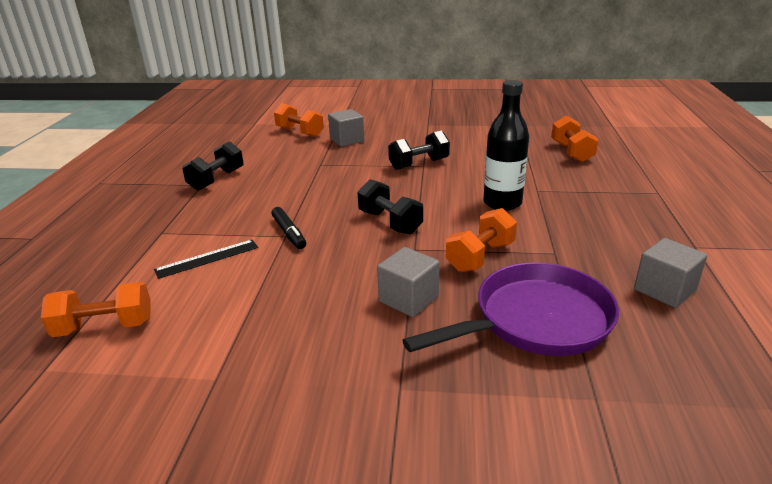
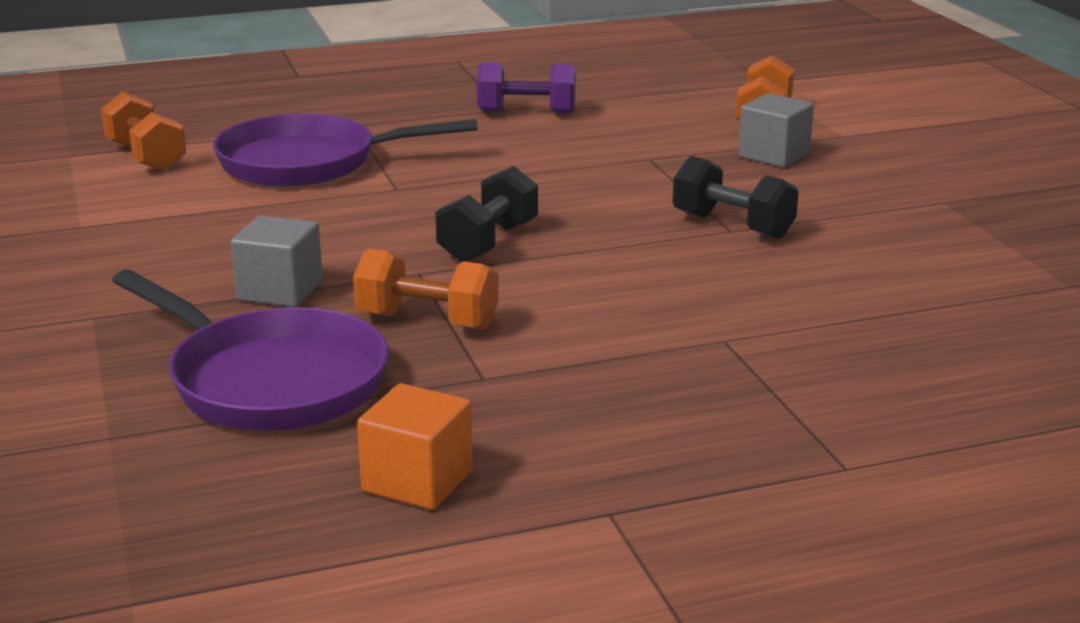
camera: 65 degrees right, 5 degrees down
black ruler [154,240,258,279] -> purple pan [213,114,478,187]
black dumbbell [182,142,244,191] -> purple dumbbell [477,62,576,114]
black marker [271,207,306,249] -> none
black bottle [483,80,529,211] -> none
orange dumbbell [551,116,599,162] -> none
grey cube [634,238,707,308] -> orange cube [357,383,473,510]

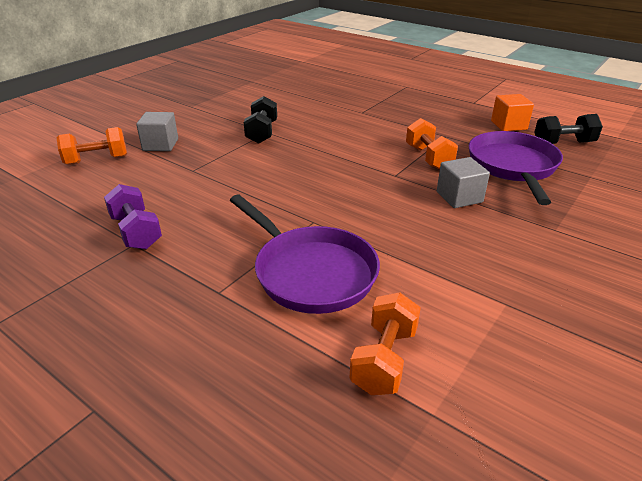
camera: 125 degrees left, 10 degrees up
black dumbbell [435,166,538,262] -> black dumbbell moved to [534,114,603,144]

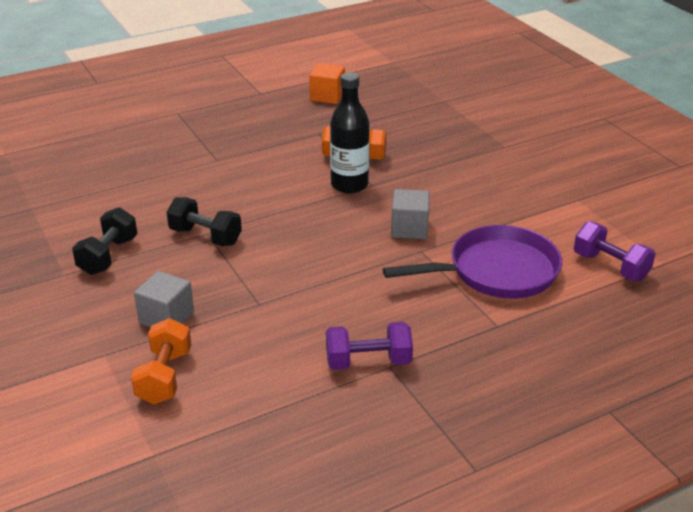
camera: 65 degrees left, 0 degrees up
orange dumbbell [350,293,421,395] -> purple dumbbell [574,221,656,281]
grey cube [437,157,490,208] -> grey cube moved to [391,189,430,239]
purple pan [469,131,563,205] -> none
black dumbbell [534,114,603,144] -> black dumbbell moved to [72,207,137,275]
none -> black bottle [330,72,370,193]

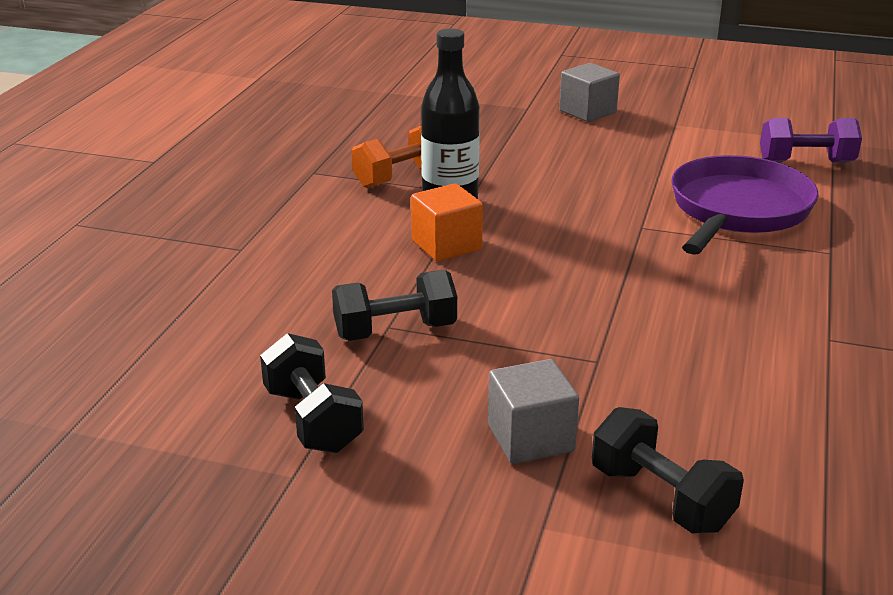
camera: 45 degrees left, 5 degrees down
orange dumbbell [131,318,191,404] -> black dumbbell [592,407,744,533]
orange cube [309,63,345,104] -> orange cube moved to [411,183,483,262]
purple dumbbell [326,322,413,370] -> none
grey cube [391,189,430,239] -> grey cube moved to [559,63,620,122]

